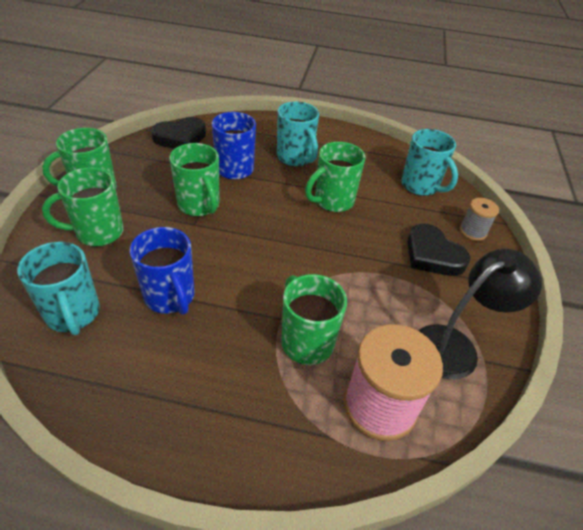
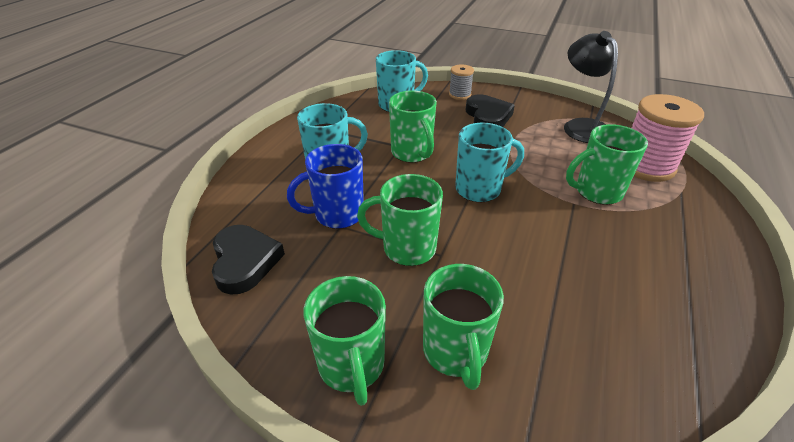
camera: 75 degrees left, 5 degrees down
turquoise mug [17,242,100,335] -> turquoise mug moved to [455,123,524,202]
blue mug [130,227,195,315] -> none
green mug [169,143,220,217] -> green mug turned 150 degrees counterclockwise [357,174,443,266]
black heart [407,224,470,276] -> black heart turned 75 degrees counterclockwise [465,94,515,127]

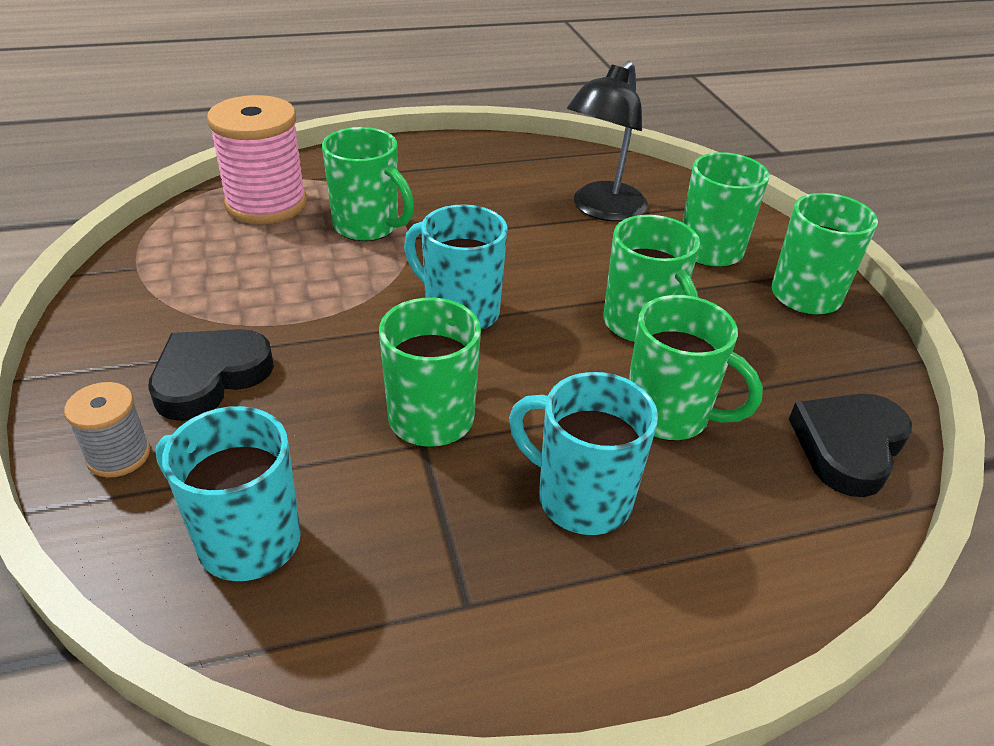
camera: 130 degrees left, 0 degrees up
blue mug [287,144,364,229] -> green mug [629,295,763,441]
black lamp [564,31,618,143] -> black lamp moved to [567,61,648,222]

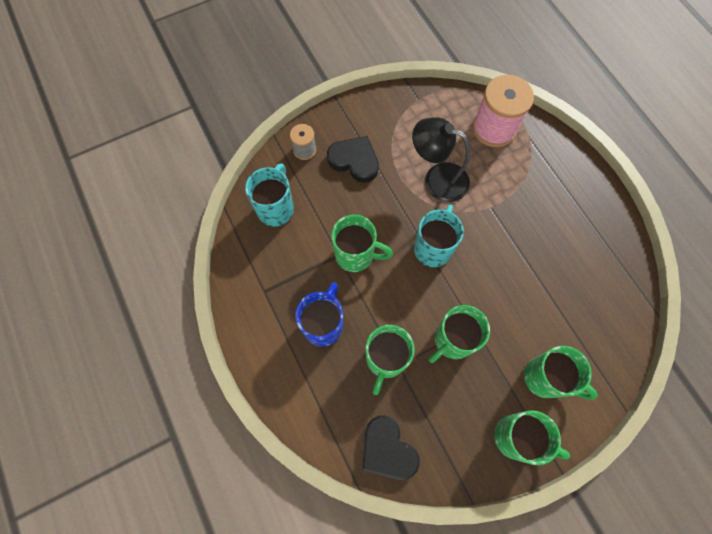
camera: 80 degrees right, 30 degrees up
green mug [322,127,414,241] -> none
turquoise mug [509,372,658,535] -> blue mug [295,282,343,346]
black lamp [567,61,648,222] -> black lamp moved to [412,117,470,202]
black heart [789,394,912,497] -> black heart turned 150 degrees counterclockwise [362,415,420,480]

